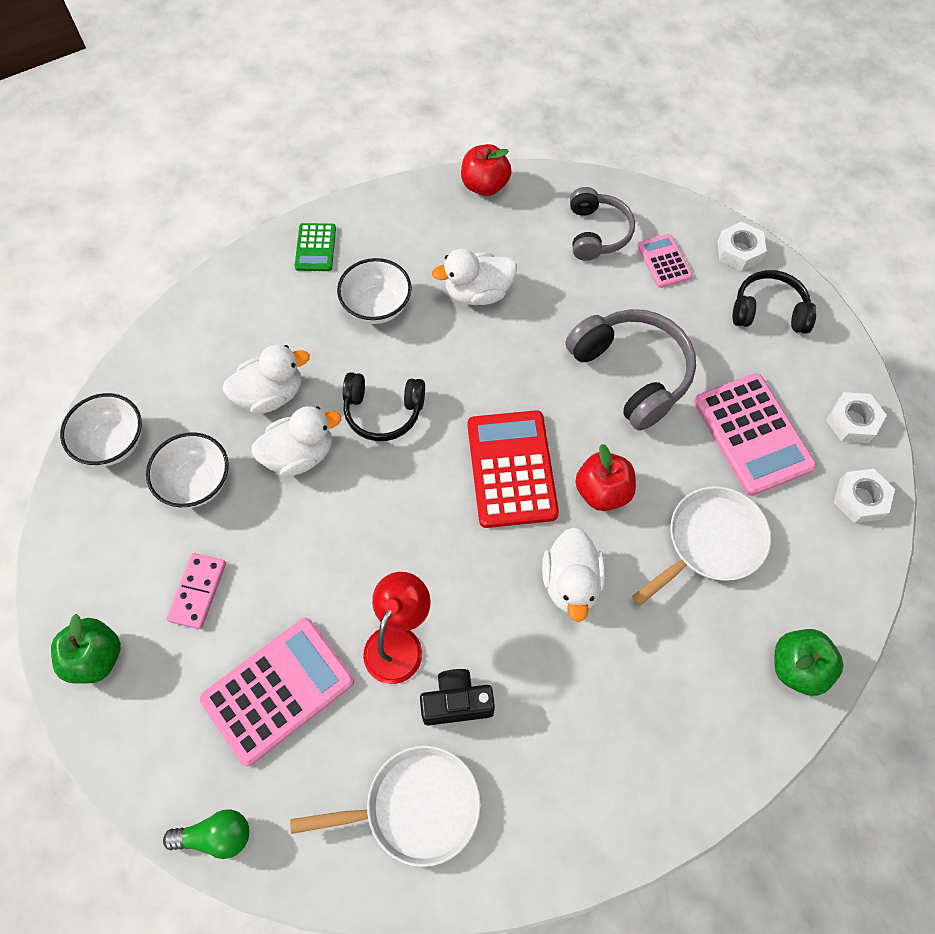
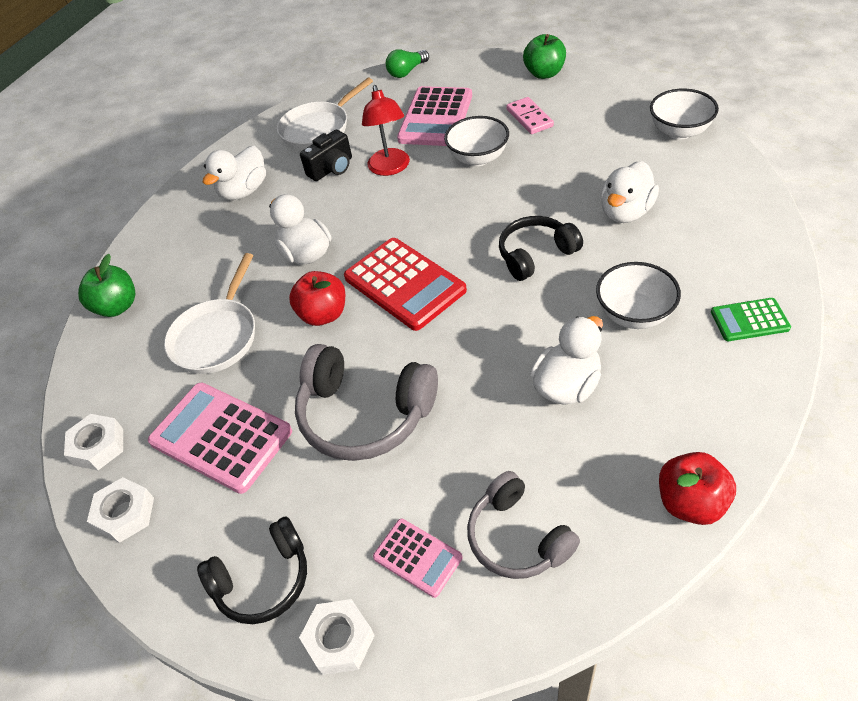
camera: 150 degrees right, 15 degrees down
white bowl [146,432,229,508] -> white bowl moved to [444,116,509,166]
white duck [251,406,341,477] -> white duck moved to [203,146,266,200]
green calculator [295,223,336,271] -> green calculator turned 60 degrees counterclockwise [711,298,791,341]

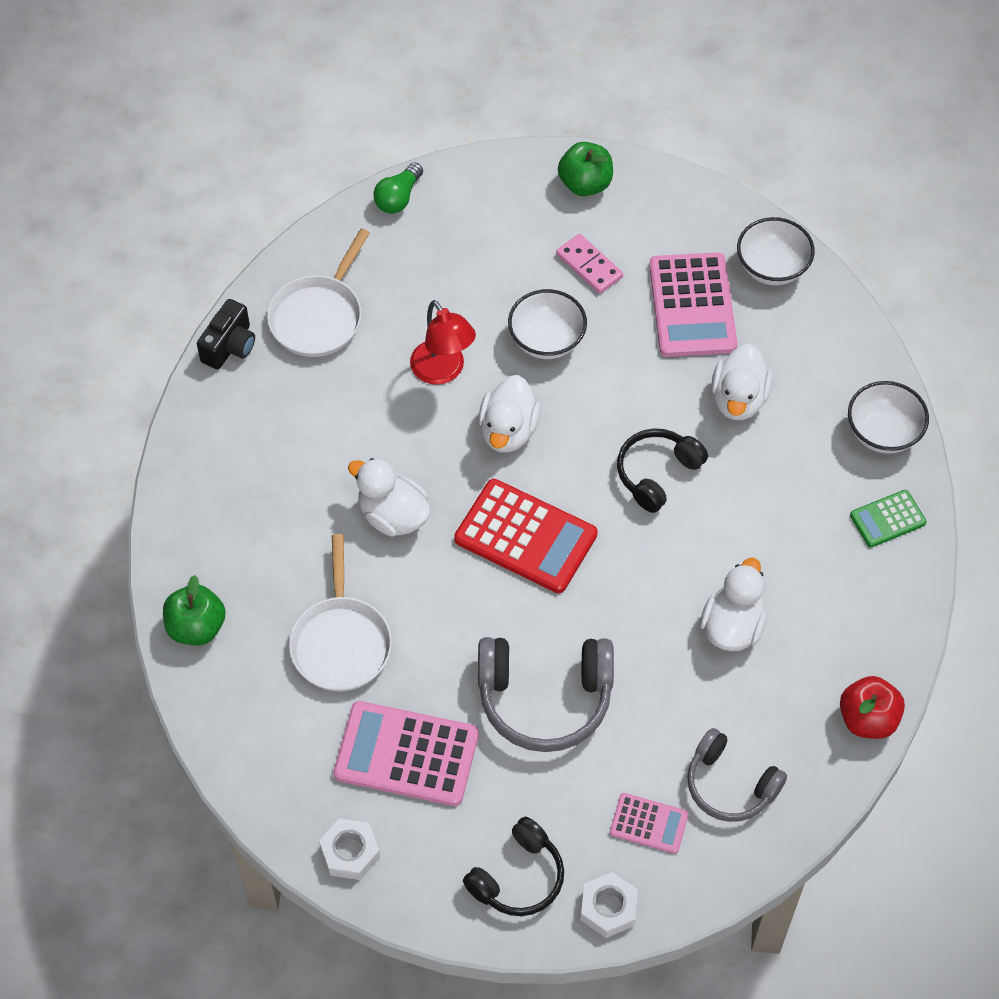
camera: 25 degrees left, 10 degrees up
white nut [64,414,123,470] -> none
white duck [203,146,266,200] -> white duck moved to [478,375,541,453]
red apple [289,271,345,326] -> none
black camera [300,130,352,181] -> black camera moved to [197,299,255,369]
pink calculator [397,86,472,146] -> pink calculator moved to [649,252,737,357]
white bowl [596,262,681,329] -> white bowl moved to [848,381,929,454]

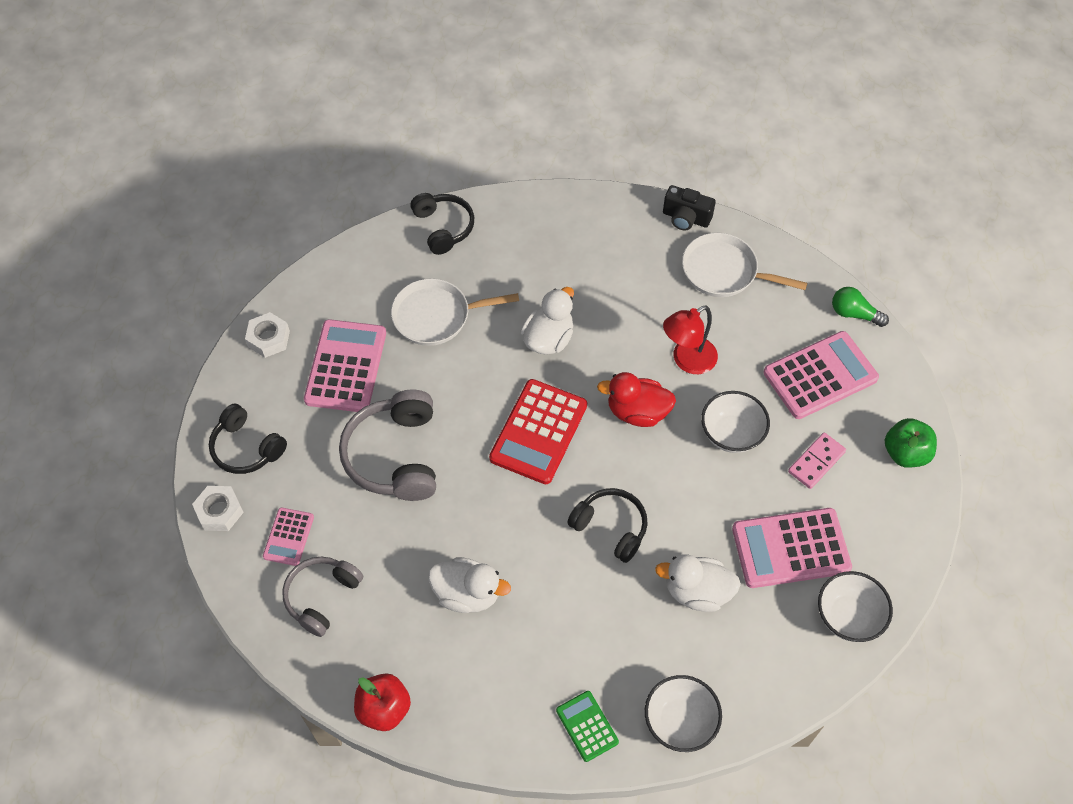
camera: 85 degrees right, 0 degrees up
green apple [163,575,226,645] -> black headphones [410,193,474,255]
white duck [478,375,541,453] -> red duck [597,372,676,427]
none -> pink calculator [763,331,879,419]

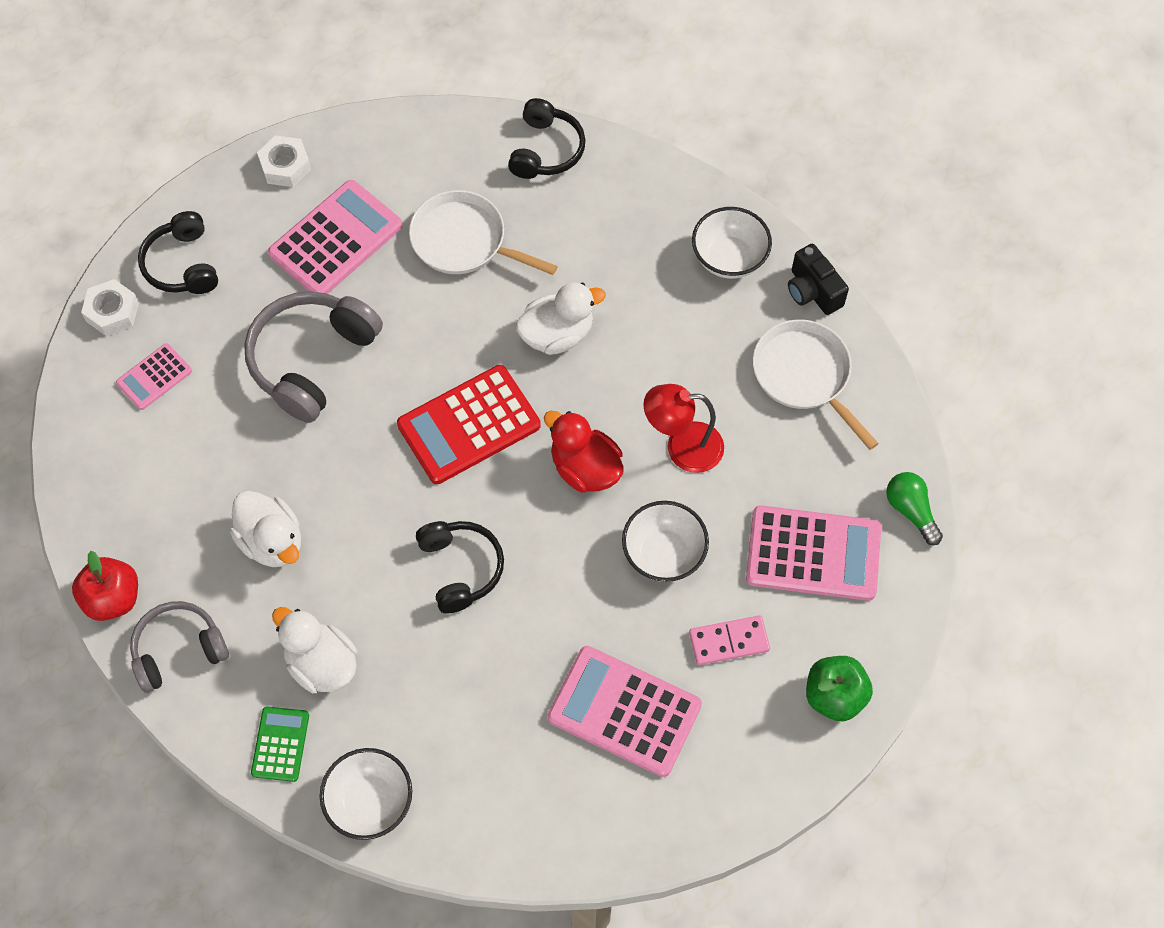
camera: 35 degrees right, 5 degrees up
grey headphones [283,557,363,637] -> grey headphones moved to [130,601,229,693]
white duck [655,554,741,612] -> white duck moved to [272,607,357,693]
white bowl [818,571,893,642] -> white bowl moved to [692,207,772,279]

